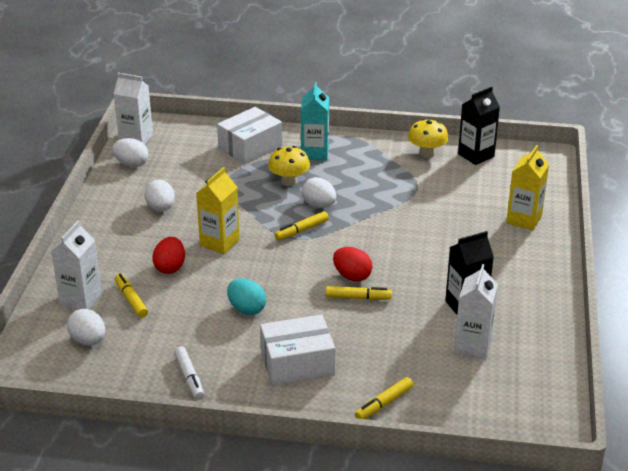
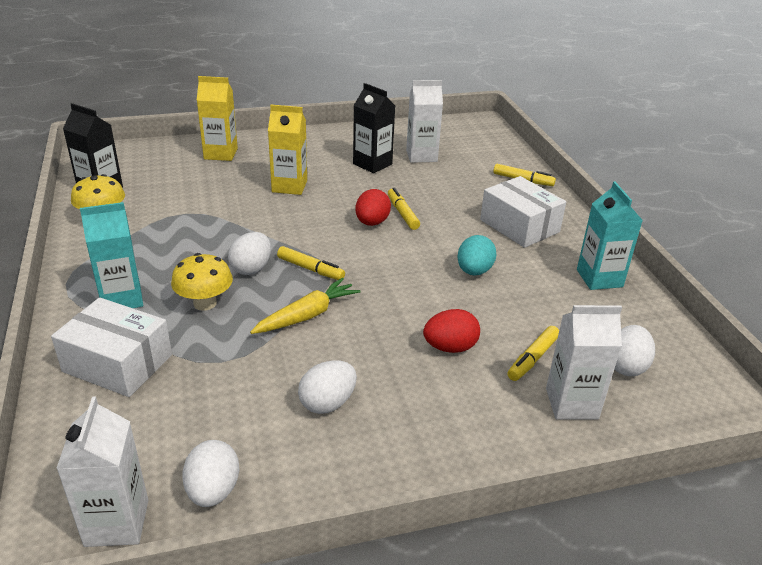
camera: 115 degrees left, 0 degrees up
white marker [174,346,204,400] -> turquoise carton [577,182,643,290]
yellow carton [196,167,240,254] -> yellow carton moved to [268,105,307,195]
none -> yellow carrot [250,278,361,334]

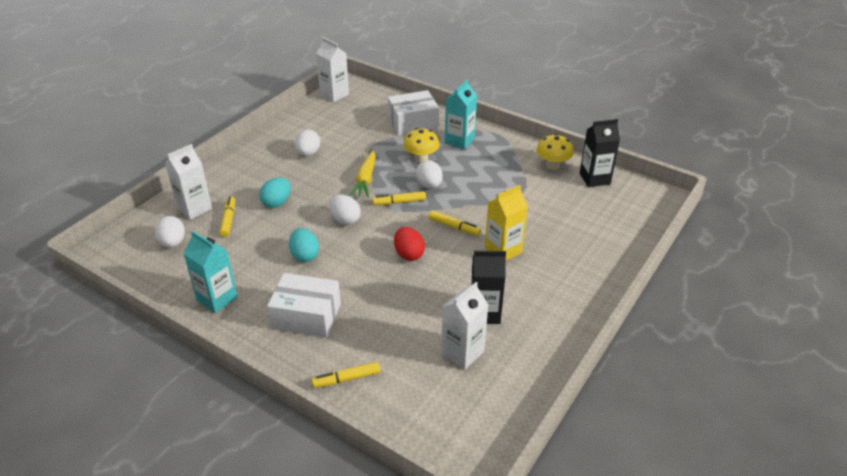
camera: 140 degrees right, 5 degrees up
white egg [182,440,239,507] -> white egg moved to [329,194,361,225]
yellow carton [197,76,238,161] -> none
yellow marker [388,188,420,230] -> yellow marker moved to [429,211,481,236]
red egg [423,309,480,353] -> turquoise egg [259,178,291,208]

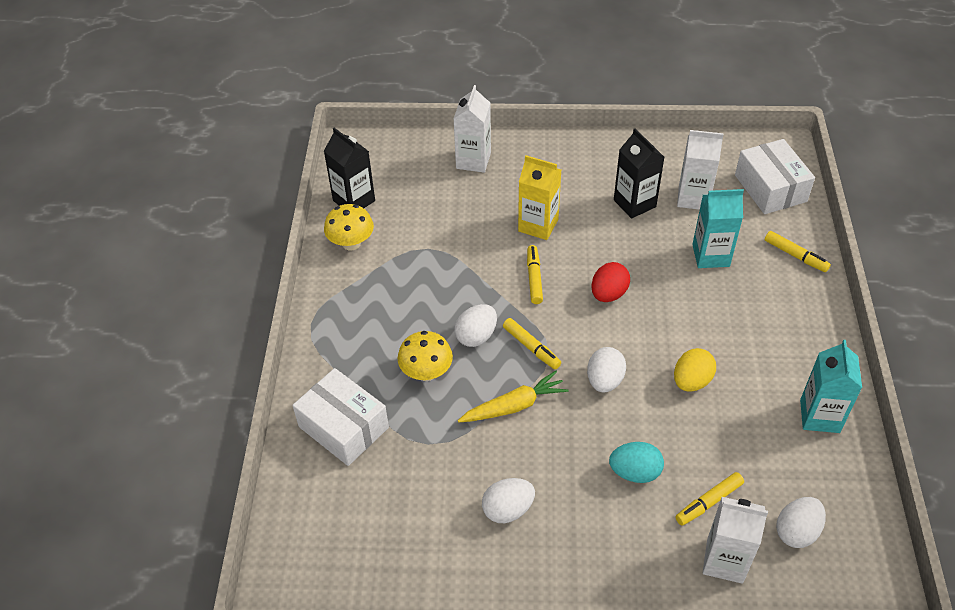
camera: 120 degrees left, 10 degrees up
white box [267,273,341,338] -> white box moved to [735,139,815,214]
turquoise egg [289,228,319,262] -> yellow egg [674,348,716,392]
white carton [316,37,349,102] -> white carton moved to [453,85,491,173]
turquoise carton [445,79,477,149] -> turquoise carton moved to [692,189,744,268]

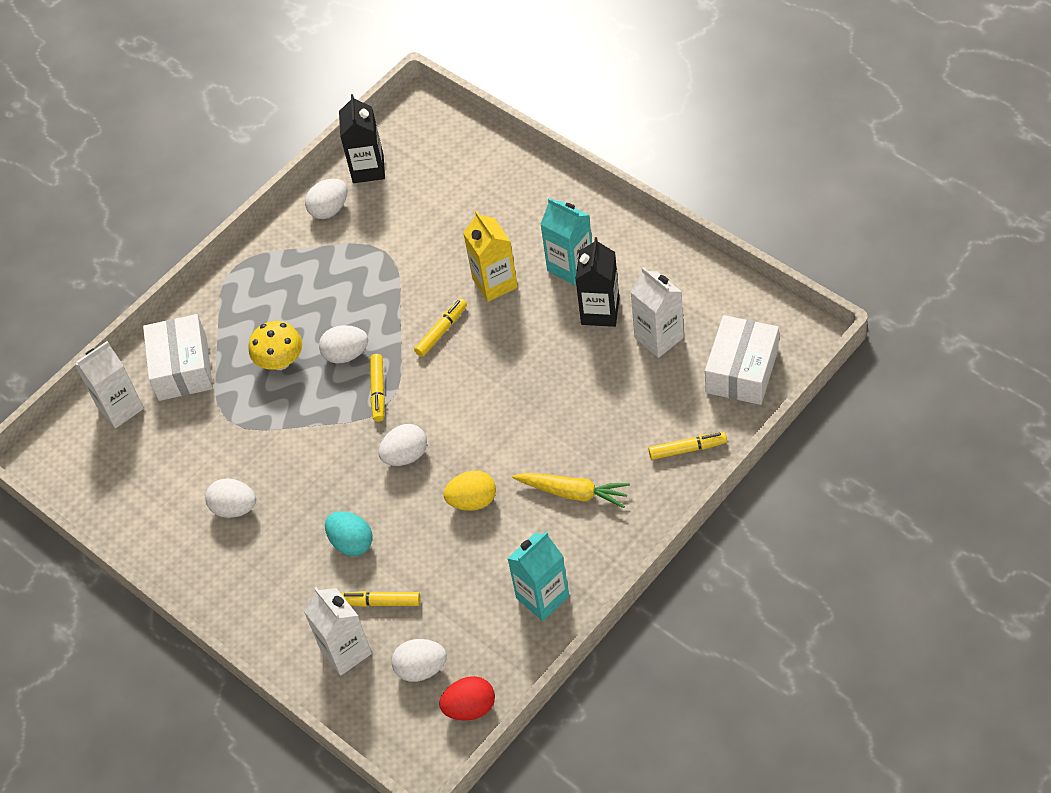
camera: 45 degrees right, 5 degrees up
yellow mushroom [324,204,374,250] -> white egg [305,179,348,219]
white carton [453,85,491,173] -> white carton moved to [75,341,144,428]
yellow carrot [458,371,569,422] -> yellow carrot moved to [512,473,630,508]
red egg [591,262,630,302] -> red egg moved to [439,676,495,721]
turquoise carton [692,189,744,268] -> turquoise carton moved to [540,198,592,285]
yellow marker [765,231,831,272] -> yellow marker turned 90 degrees counterclockwise [648,432,727,460]

